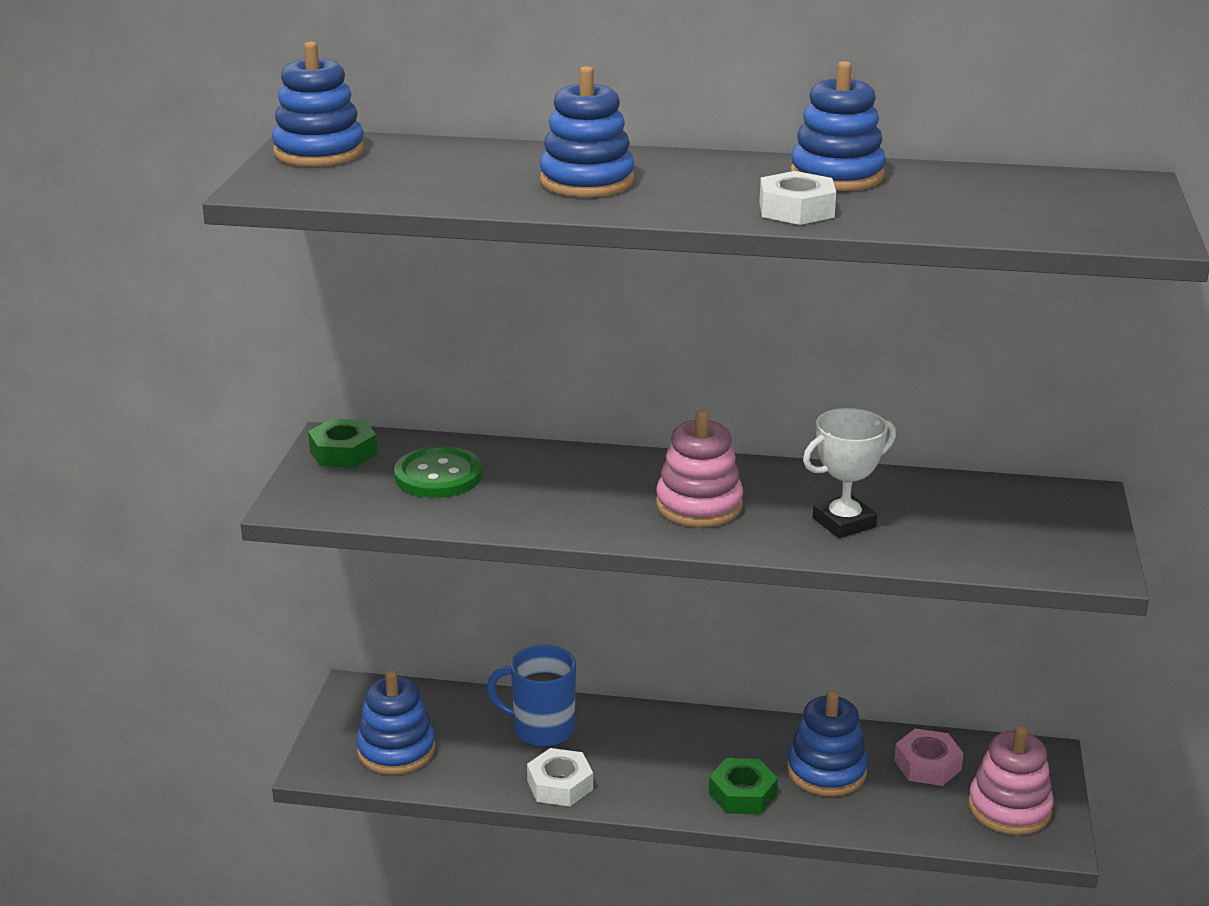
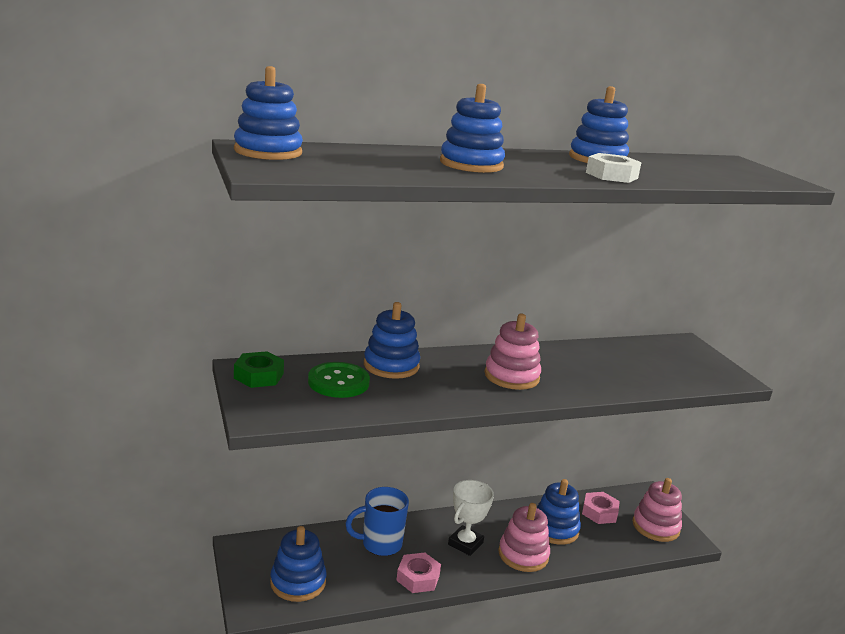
camera: 30 degrees left, 5 degrees down
white nut [527,748,593,806] -> pink nut [396,553,441,593]
green nut [709,758,778,814] -> pink stacking toy [498,503,550,572]
white trophy [803,408,896,538] -> white trophy moved to [448,480,494,556]
none -> blue stacking toy [364,302,420,379]

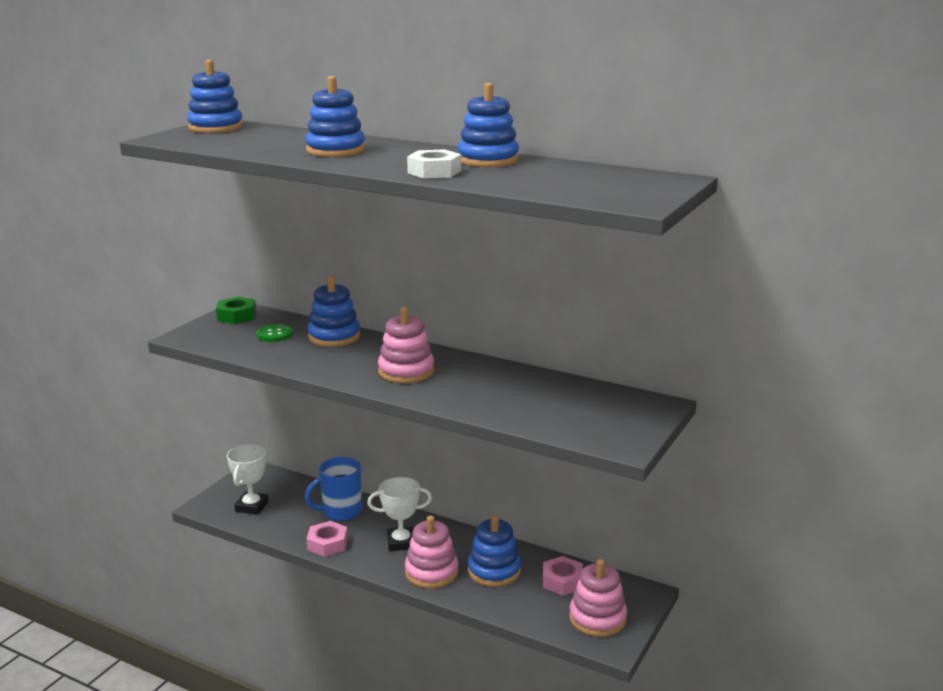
camera: 50 degrees right, 0 degrees up
blue stacking toy [270,526,326,602] -> white trophy [227,444,268,515]
green button [308,362,370,398] -> green button [256,324,293,342], size x0.66
blue mug [345,487,409,556] -> blue mug turned 60 degrees counterclockwise [305,457,362,521]

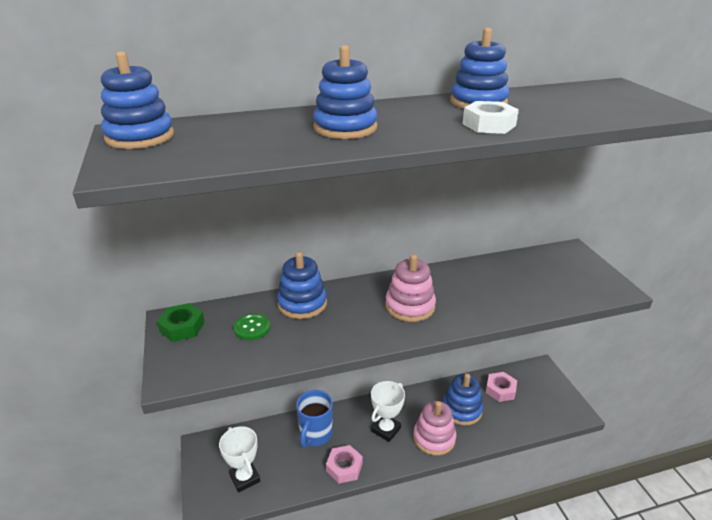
camera: 45 degrees left, 10 degrees up
pink stacking toy [569,559,627,637] -> none

